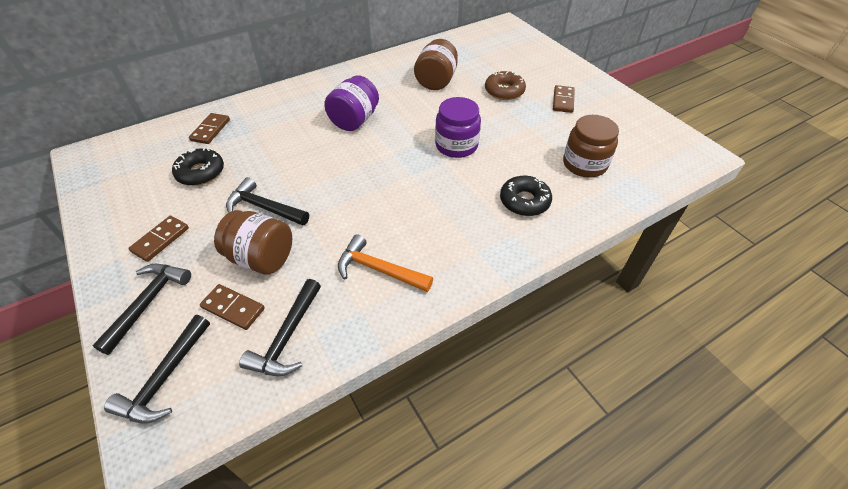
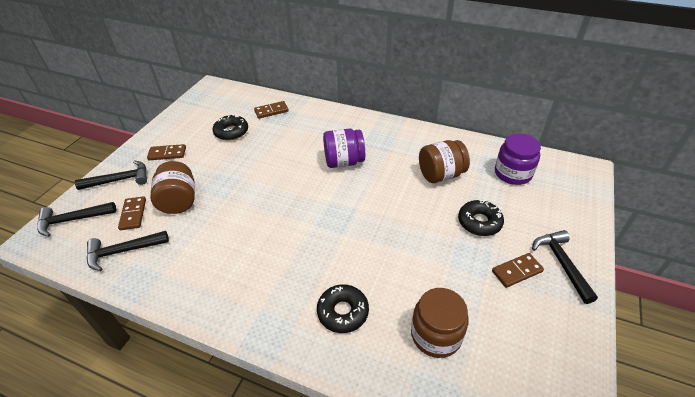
camera: 55 degrees right, 5 degrees down
black hammer [226,177,309,226] -> black hammer moved to [532,230,598,304]
orange hammer [338,234,433,292] -> none
purple jar [435,97,481,158] -> purple jar moved to [495,134,541,185]
brown donut [485,71,526,100] -> black donut [458,200,504,236]

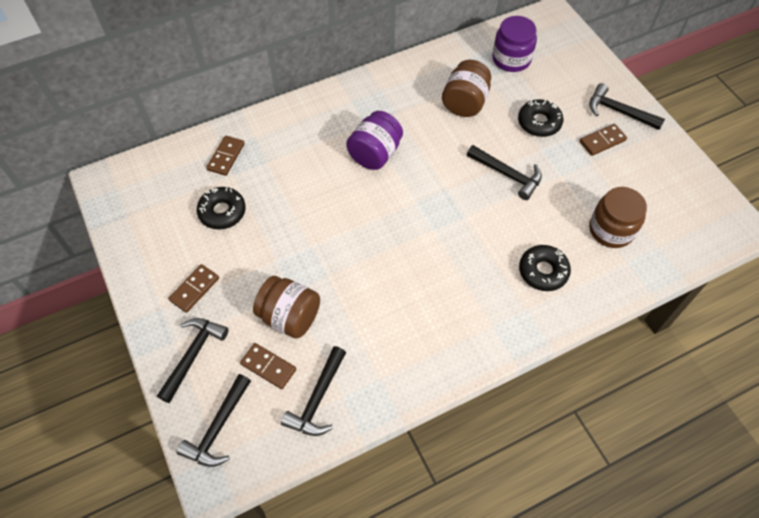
camera: 50 degrees left, 15 degrees up
brown domino [492,253,544,288] -> brown domino turned 45 degrees clockwise [580,124,627,156]
none -> black hammer [467,145,542,200]

